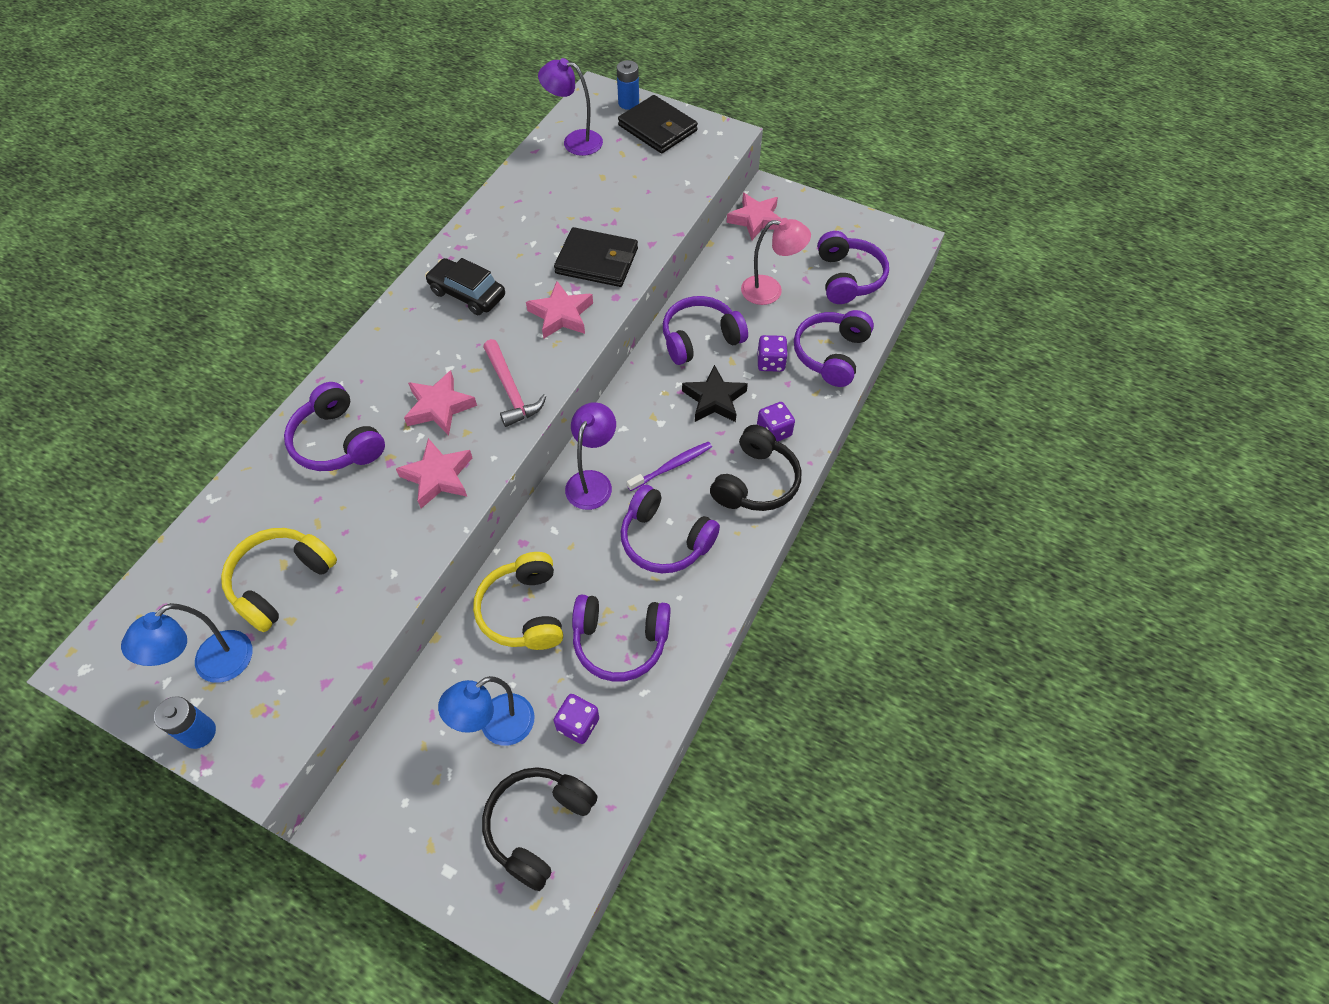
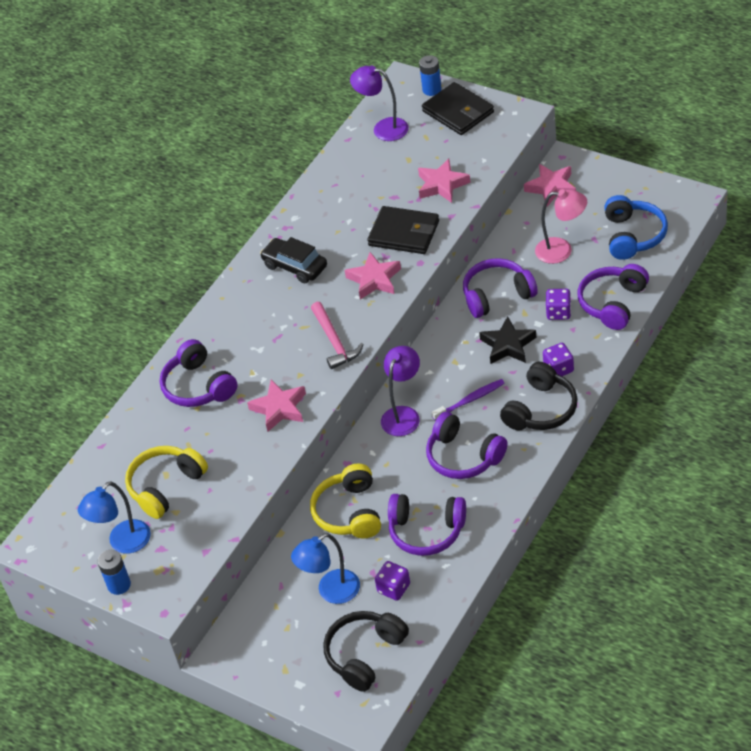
camera: 10 degrees right, 10 degrees down
pink star [404,370,477,435] -> pink star moved to [418,159,471,203]
purple headphones [818,231,889,304] -> blue headphones [604,195,668,260]

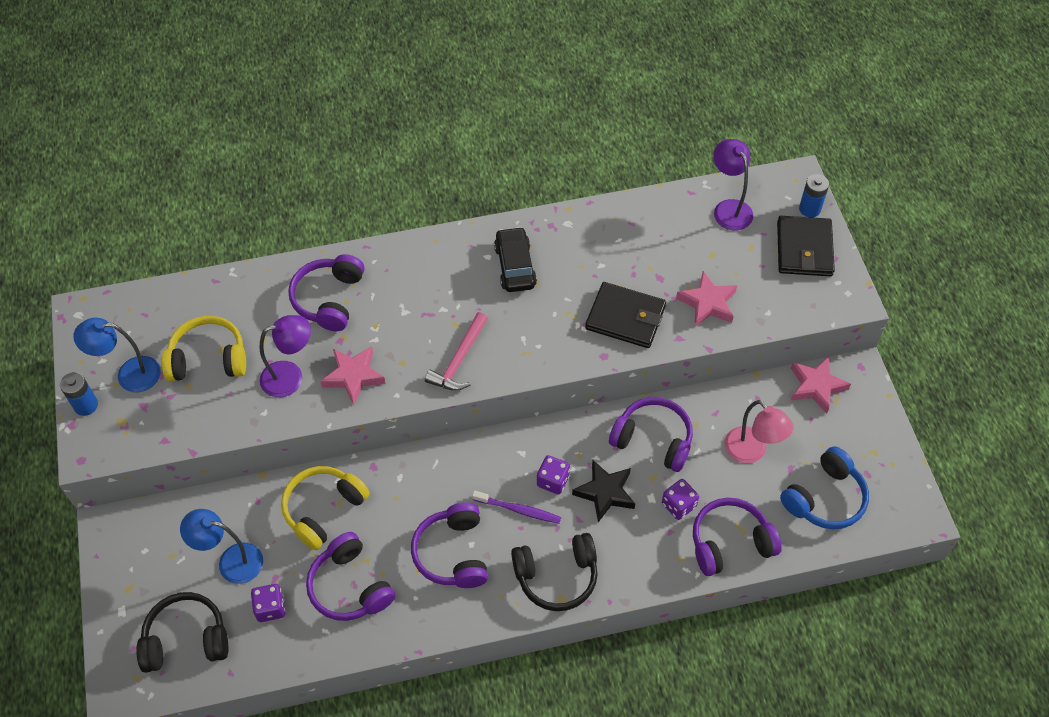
camera: 40 degrees right, 10 degrees up
pink star [345,252,401,300] -> none
black wallet [367,206,439,254] -> black wallet turned 45 degrees counterclockwise [585,282,666,348]
purple lamp [381,346,420,436] -> purple lamp moved to [259,315,311,397]
purple dice [543,343,574,376] -> purple dice moved to [537,455,570,495]

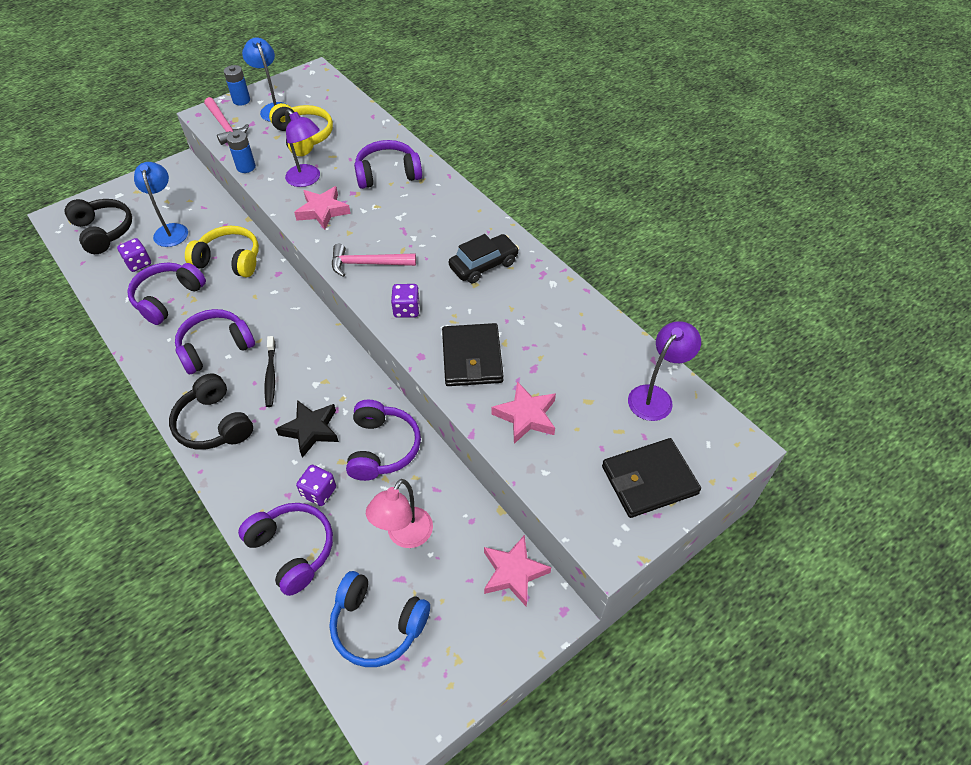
camera: 65 degrees right, 5 degrees down
purple toothbrush [472,491,561,524] -> black toothbrush [265,336,276,407]
purple dice [537,455,570,495] -> purple dice moved to [391,284,420,318]
blue battery [799,174,829,217] -> blue battery moved to [227,131,256,173]
none -> pink hammer [204,97,249,145]

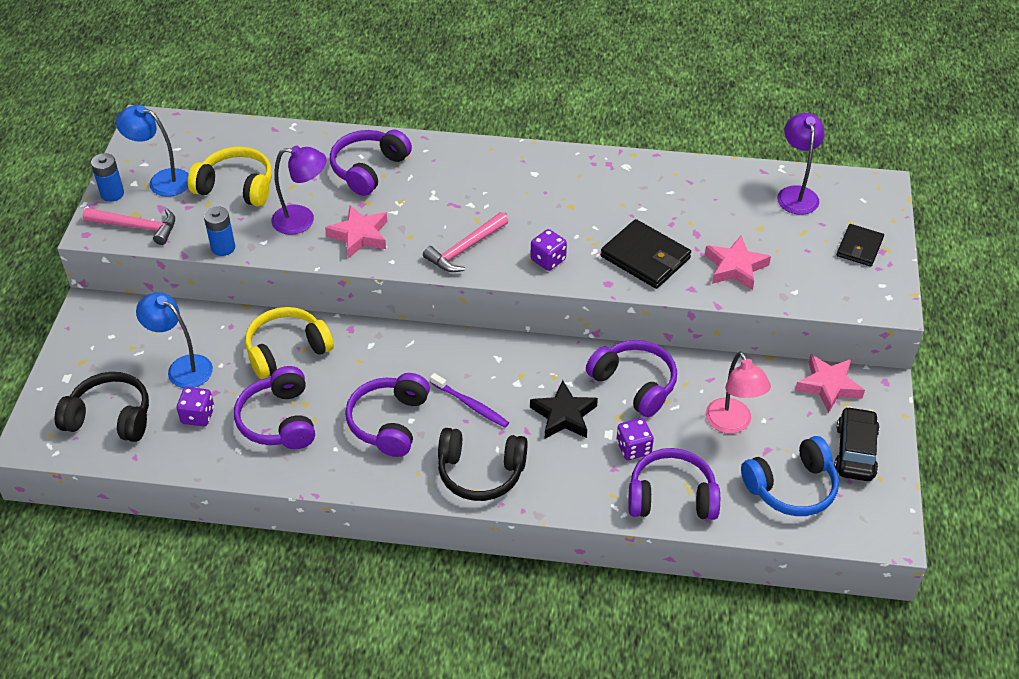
camera: 45 degrees left, 5 degrees down
black toothbrush [265,336,276,407] -> purple toothbrush [430,373,509,428]
black car [449,234,519,283] -> black car moved to [834,406,880,481]
black wallet [602,438,701,518] -> black wallet [837,224,884,266], size x0.63

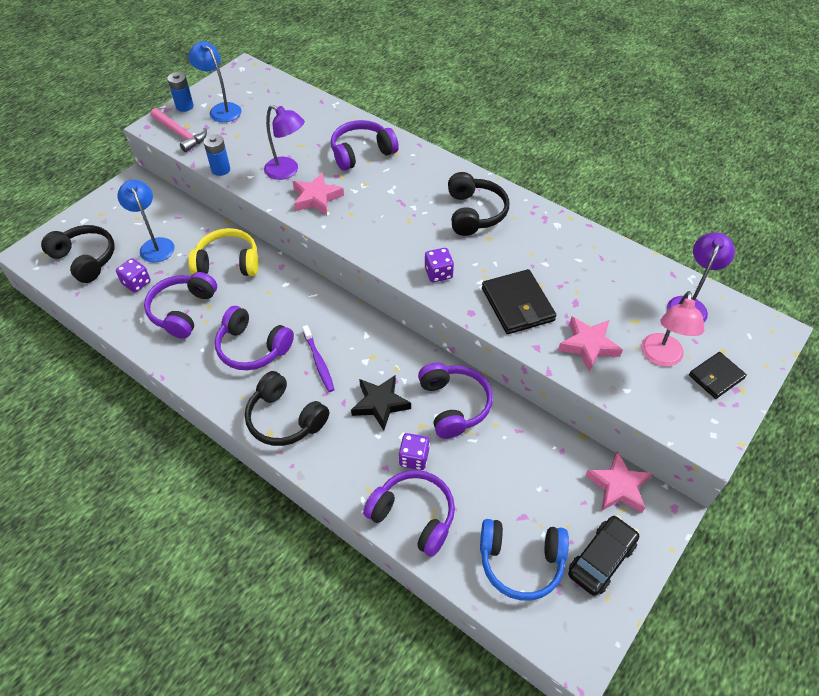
camera: 30 degrees right, 5 degrees up
yellow headphones [188,146,272,207] -> none
purple headphones [345,373,430,457] -> purple headphones turned 105 degrees counterclockwise [215,306,294,370]
pink hammer [423,212,508,272] -> none
pink lamp [706,351,771,434] -> pink lamp moved to [641,291,705,367]
none -> black headphones [448,172,509,236]

